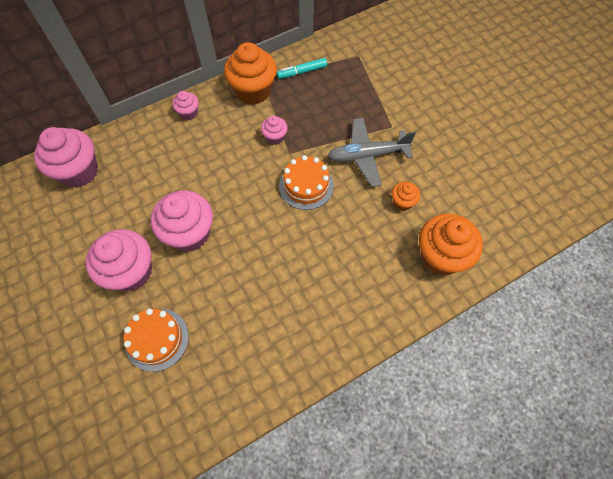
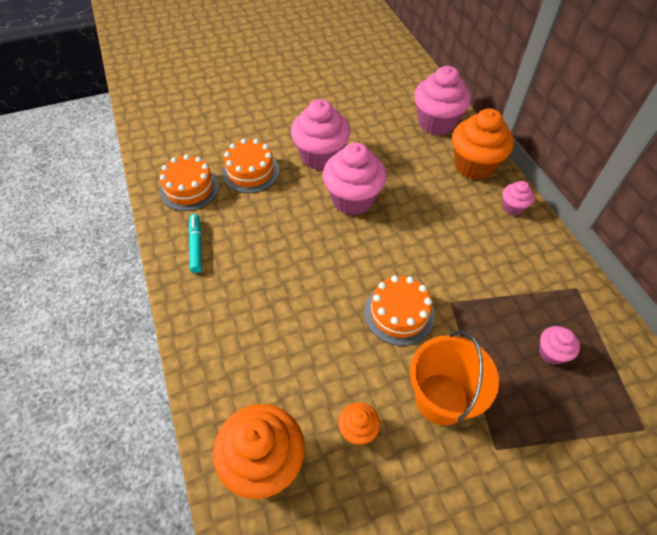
camera: 100 degrees right, 10 degrees down
orange cupcake [224,42,277,105] -> orange cupcake moved to [452,108,514,180]
pink cupcake [261,116,288,145] -> pink cupcake moved to [539,326,580,365]
turquoise marker [277,58,327,79] -> turquoise marker moved to [188,214,202,273]
grey plane [328,118,416,187] -> orange bucket [410,330,499,425]
none -> orange cake [160,154,219,211]

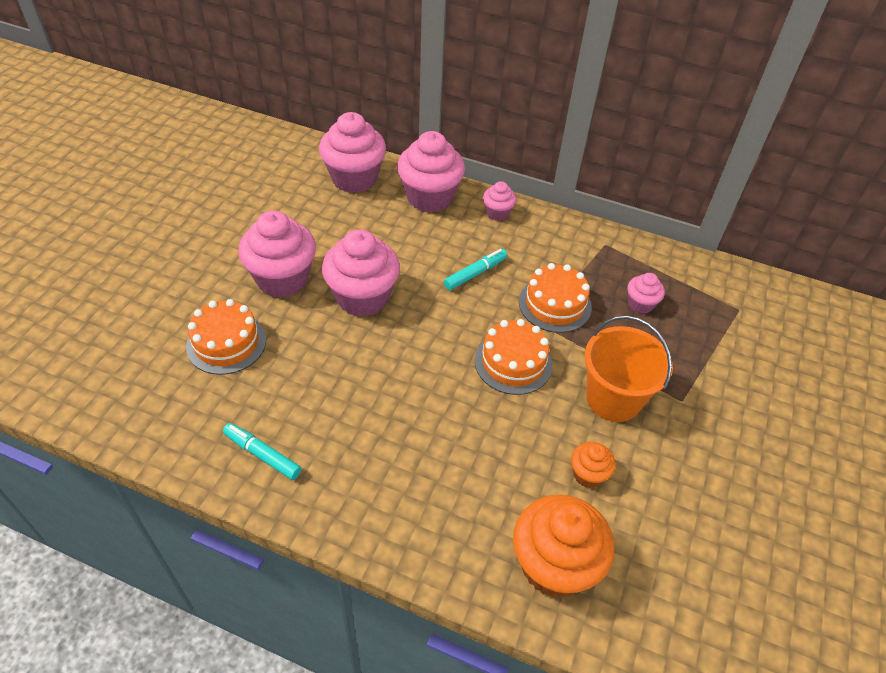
camera: 50 degrees left, 5 degrees down
orange cake [160,154,219,211] -> orange cake moved to [519,263,592,333]
orange cupcake [452,108,514,180] -> pink cupcake [397,131,465,213]
none -> turquoise marker [444,249,507,290]

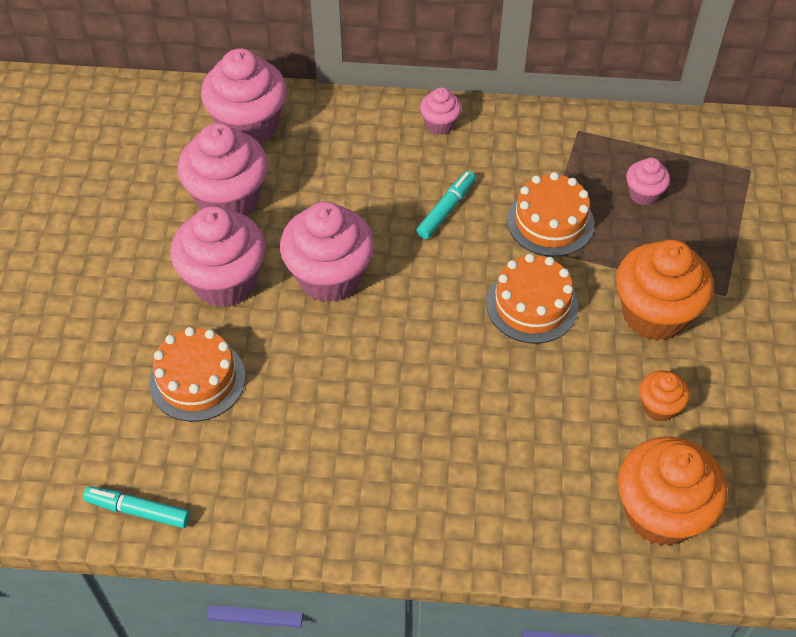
camera: 15 degrees left, 5 degrees up
turquoise marker [223,423,301,480] -> turquoise marker moved to [83,486,190,528]
pink cupcake [397,131,465,213] -> pink cupcake moved to [178,123,268,216]
orange bucket [585,315,673,422] -> orange cupcake [616,239,714,341]

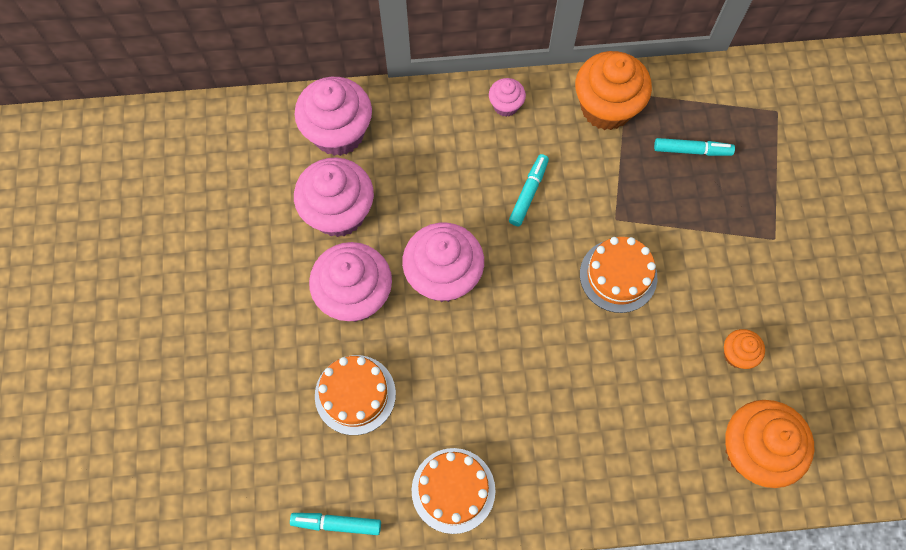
camera: 10 degrees left, 15 degrees up
orange cake [507,172,594,257] -> orange cake moved to [412,448,496,534]
orange cupcake [616,239,714,341] -> orange cupcake moved to [575,51,652,130]
pink cupcake [626,157,670,206] -> turquoise marker [654,138,735,156]

